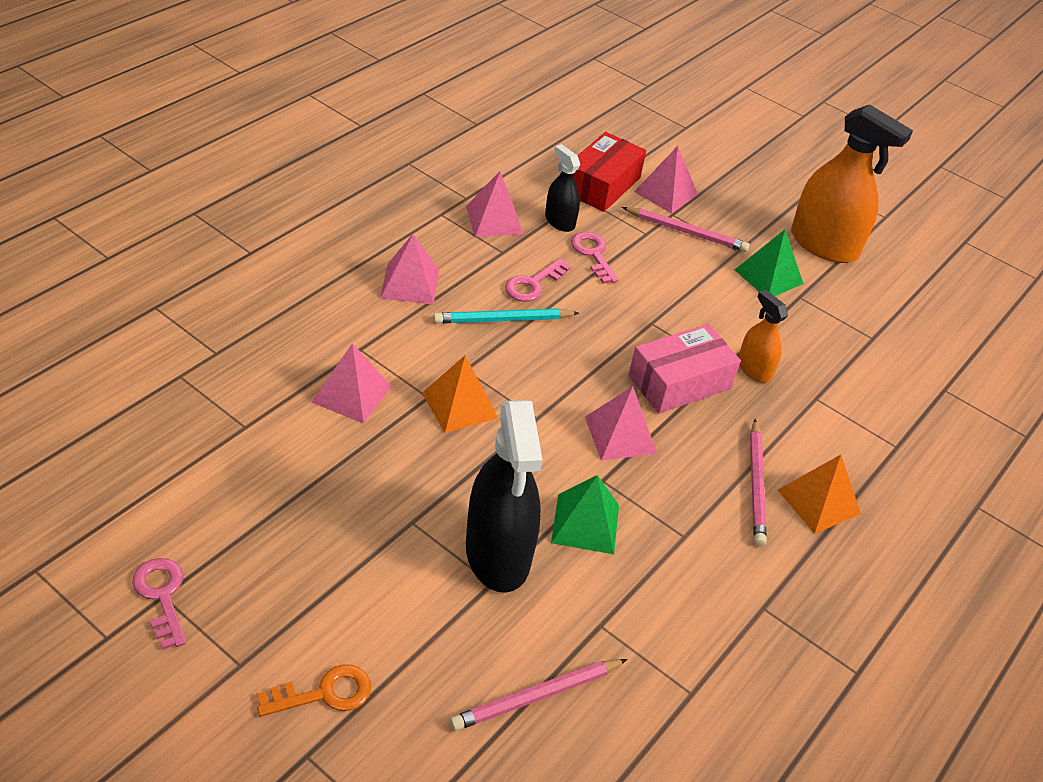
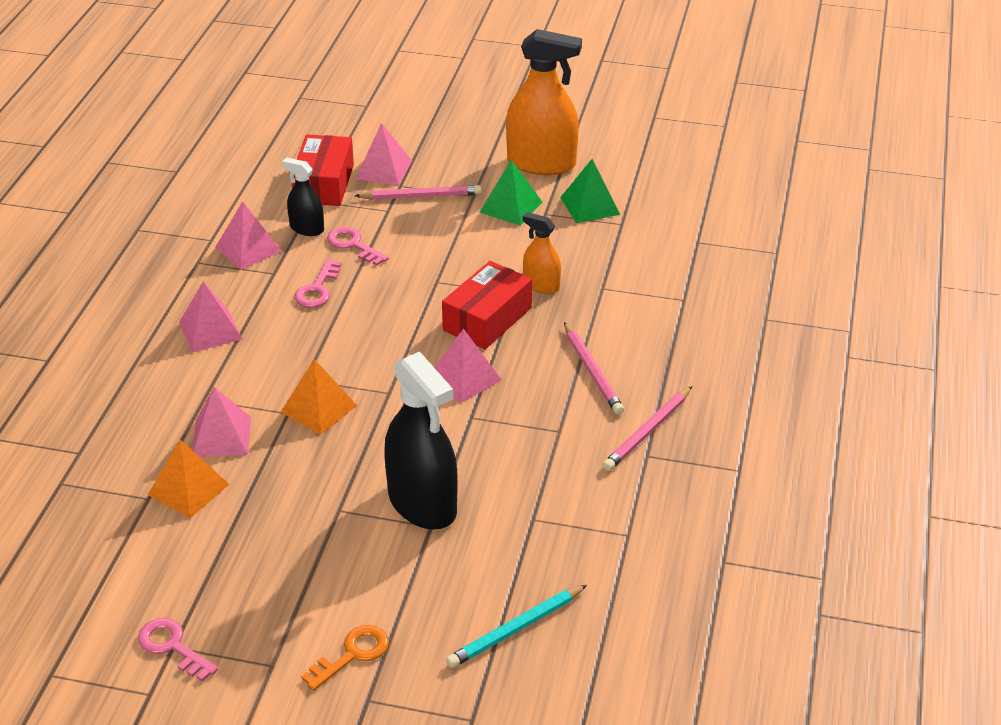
camera: 20 degrees left, 5 degrees down
turquoise pencil [433,308,579,324] -> turquoise pencil moved to [446,585,587,668]
pink pencil [450,659,628,731] -> pink pencil moved to [603,386,692,471]
green pyramid [551,475,619,554] -> green pyramid moved to [560,159,620,223]
pink box [628,324,741,414] -> red box [442,261,532,349]
orange pyramid [778,455,861,534] -> orange pyramid moved to [148,439,229,518]

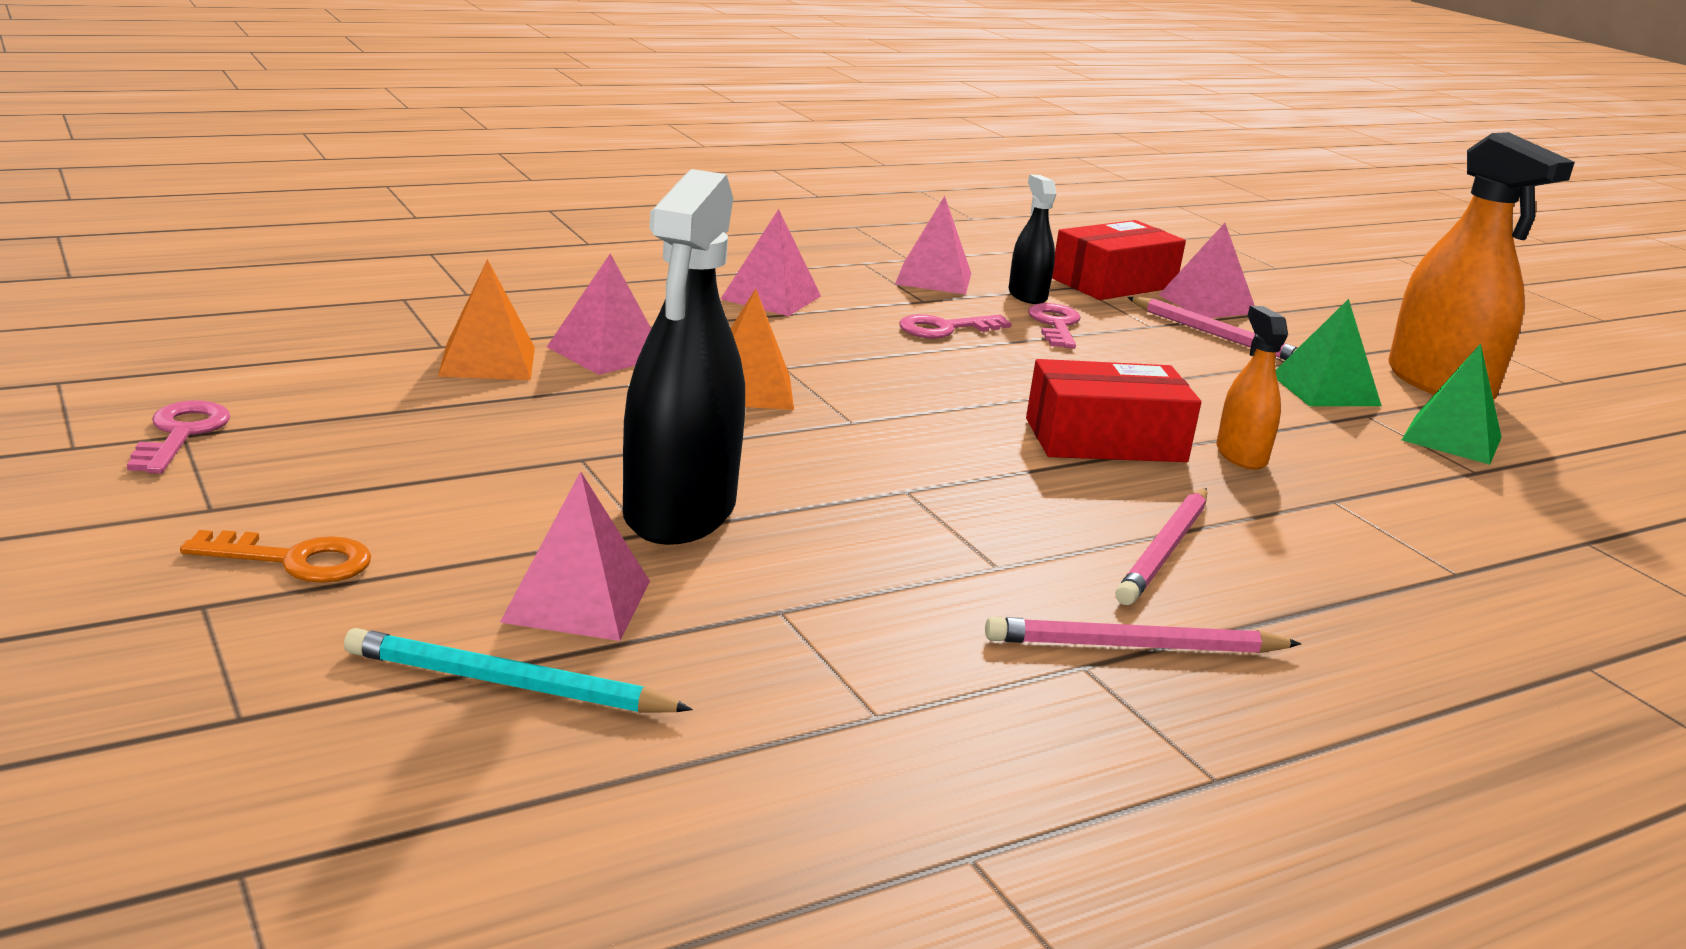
camera: 45 degrees right, 15 degrees down
pink pyramid [434,328,501,403] -> pink pyramid moved to [500,471,650,641]

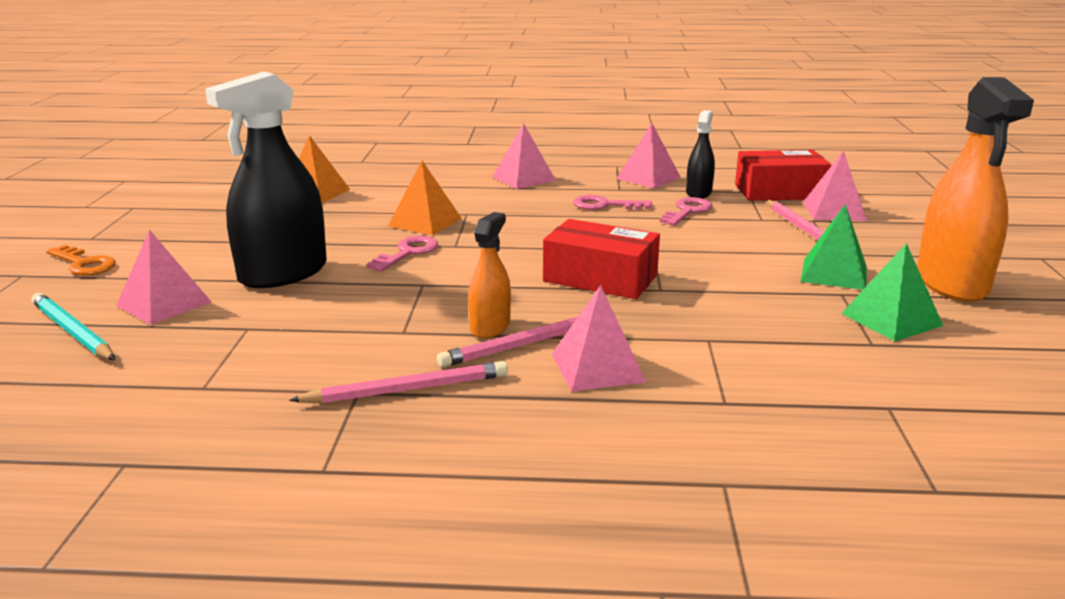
camera: 35 degrees right, 0 degrees up
pink key [127,400,230,474] -> pink key moved to [367,236,439,272]
pink pyramid [547,254,651,375] -> pink pyramid moved to [552,285,646,392]
pink pencil [985,617,1301,653] -> pink pencil turned 135 degrees clockwise [289,361,508,404]
orange spray bottle [1217,306,1288,470] -> orange spray bottle moved to [468,212,511,338]

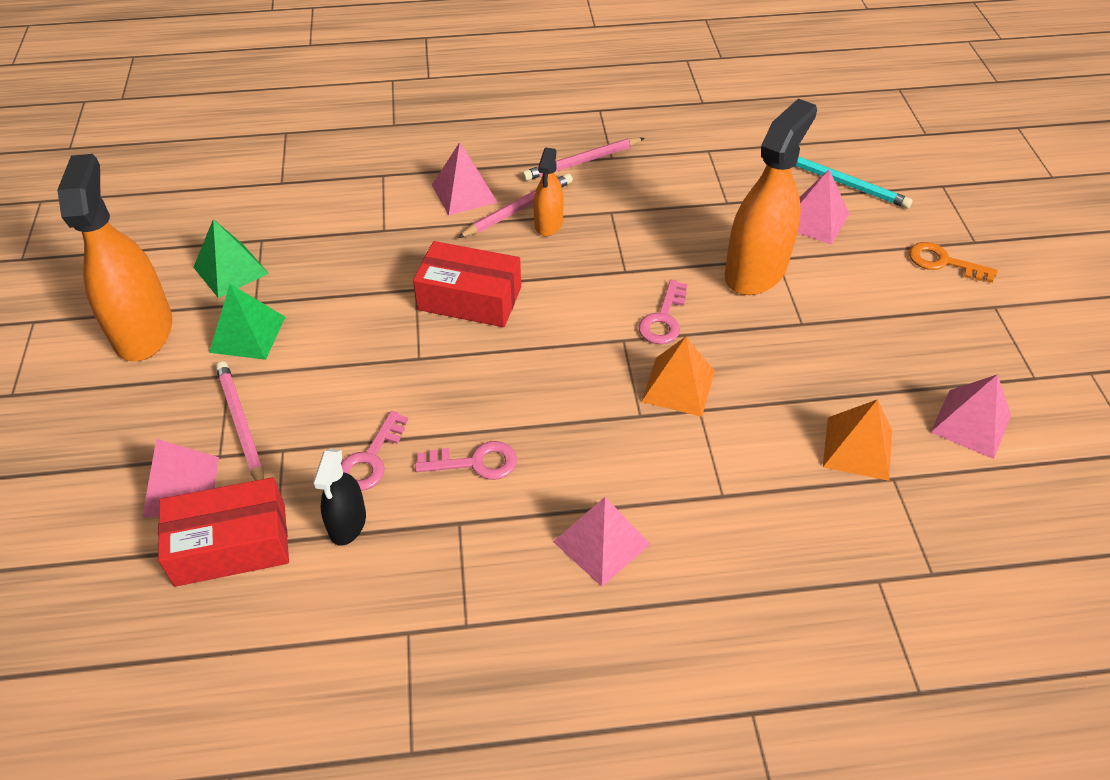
camera: 170 degrees right, 25 degrees up
black spray bottle [205,72,327,288] -> orange spray bottle [725,99,817,295]
pink pyramid [616,123,681,188] -> pink pyramid moved to [930,374,1011,459]

